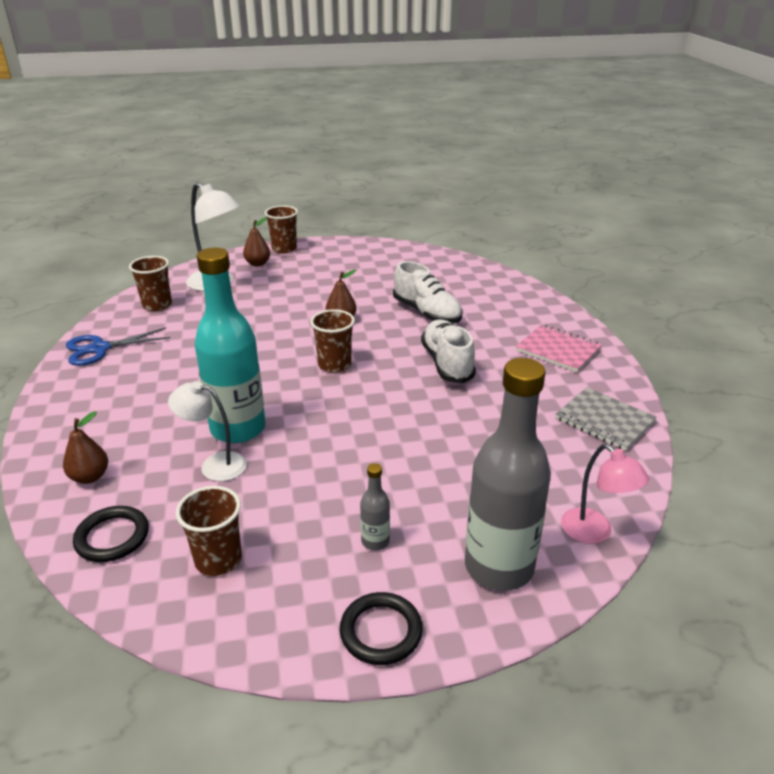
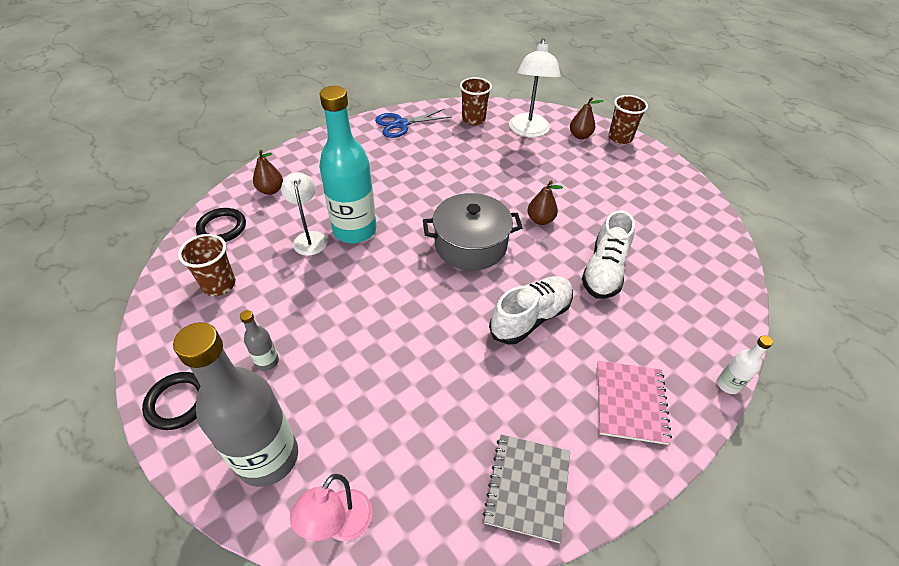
camera: 60 degrees right, 15 degrees up
blue scissors [66,328,170,366] -> blue scissors turned 60 degrees counterclockwise [375,109,452,138]
brown cup [310,309,355,373] -> grey pot [423,193,522,271]
none -> white bottle [717,335,773,394]

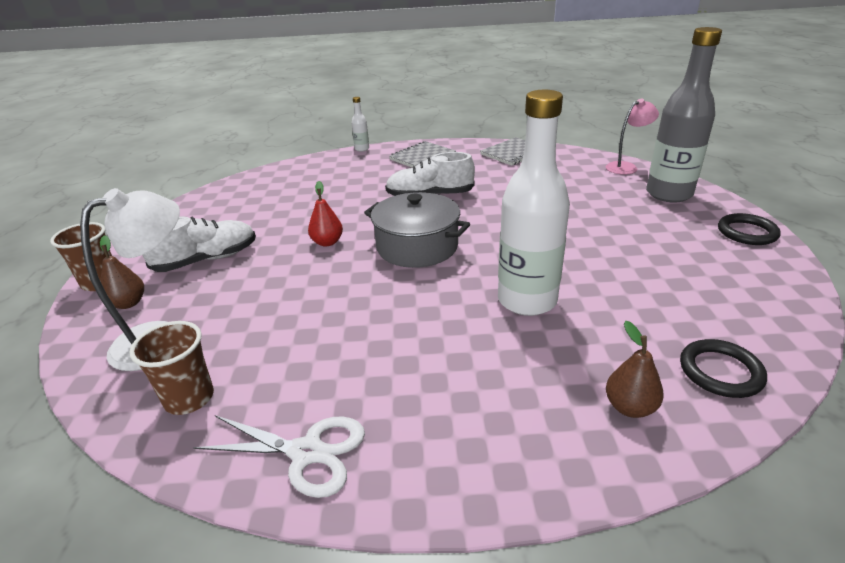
camera: 140 degrees left, 15 degrees down
brown cup [178,234,236,296] -> none
grey bottle [240,310,279,371] -> none
white lamp [281,172,327,256] -> none
turquoise bottle [319,86,376,243] -> white bottle [498,90,570,316]
blue scissors [375,109,452,138] -> white scissors [193,415,365,498]
brown pear [527,181,563,225] -> red pear [308,181,343,247]
white shoe [582,210,635,299] -> white shoe moved to [142,216,256,272]
pink notebook [597,361,672,445] -> grey notebook [389,141,456,168]

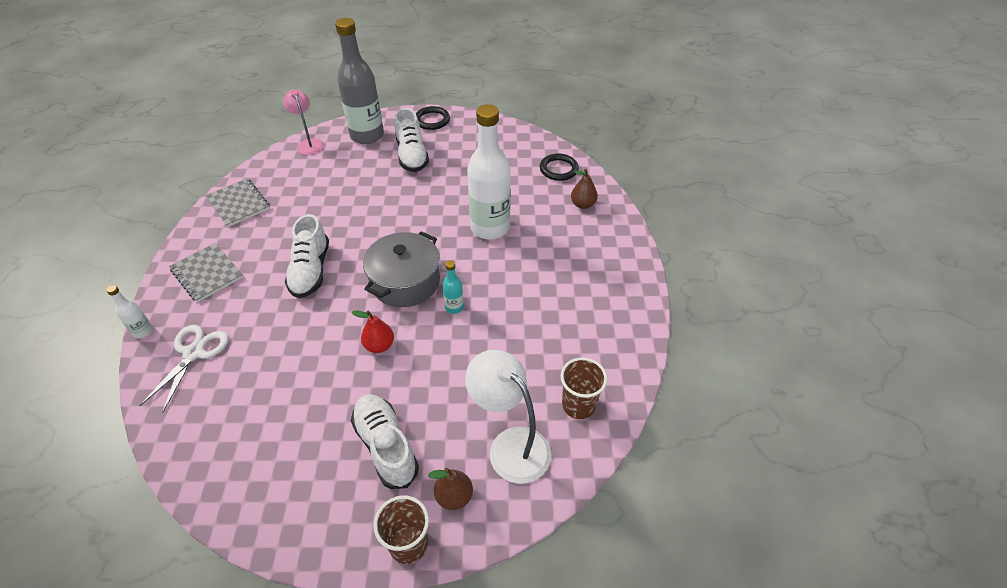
camera: 90 degrees left, 15 degrees up
white scissors [193,415,365,498] -> white scissors moved to [139,325,229,413]
none -> white shoe [394,108,429,172]
none -> turquoise bottle [442,260,464,314]

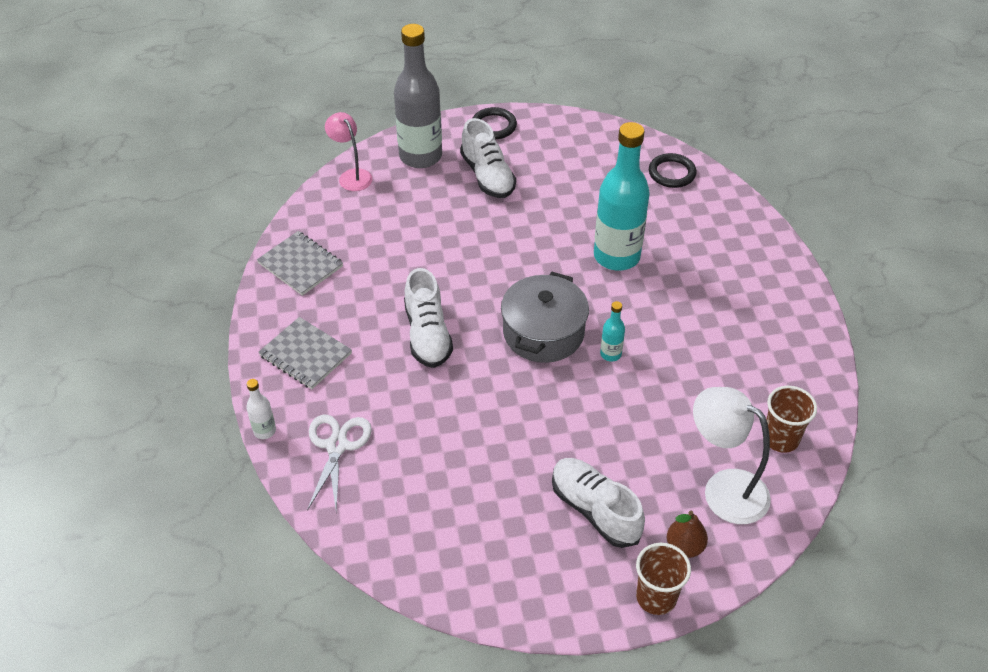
camera: 10 degrees left, 0 degrees up
red pear [352,311,394,353] -> none
white bottle [467,104,511,239] -> turquoise bottle [594,122,650,271]
brown pear [571,169,598,209] -> none

